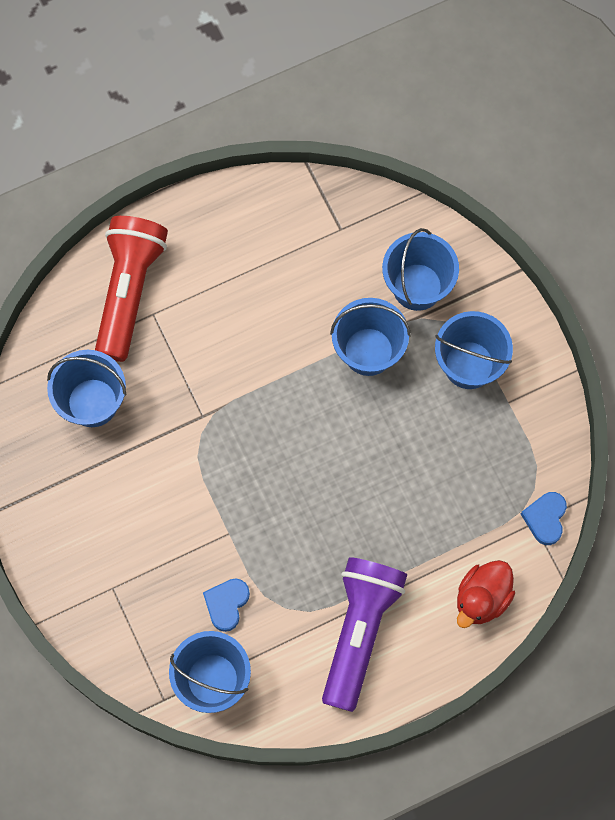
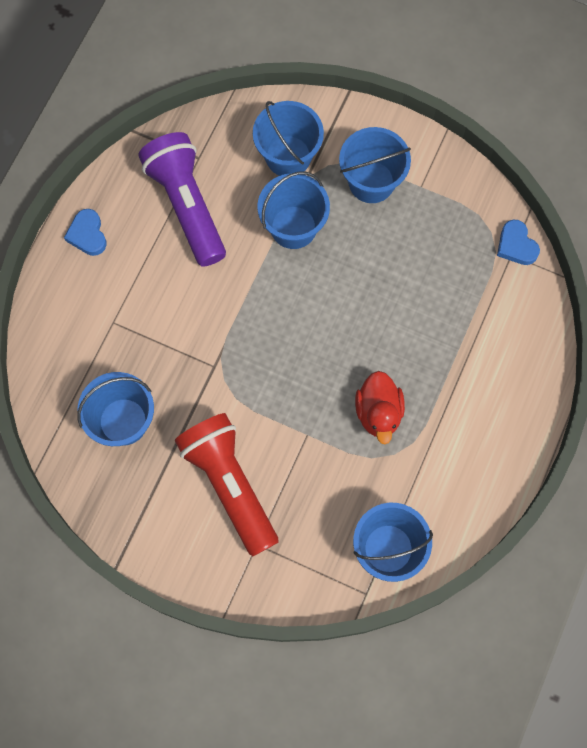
camera: 40 degrees left, 0 degrees up
red flashlight [95,216,168,362] -> red flashlight moved to [175,413,278,556]
blue heart [203,578,250,632] -> blue heart moved to [64,209,107,256]
purple flashlight [322,557,407,712] -> purple flashlight moved to [139,132,226,267]
red duck [457,560,515,628] -> red duck moved to [355,371,405,444]

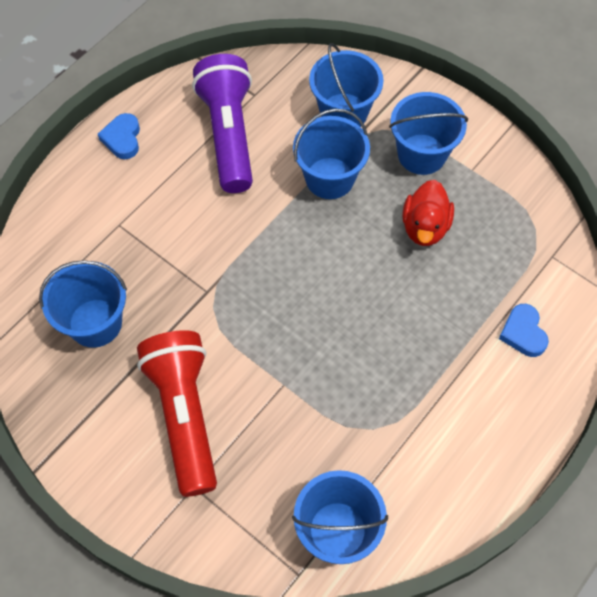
camera: 15 degrees right, 10 degrees down
red duck [355,371,405,444] -> red duck moved to [402,180,454,246]
blue heart [497,220,540,265] -> blue heart moved to [499,304,549,357]

